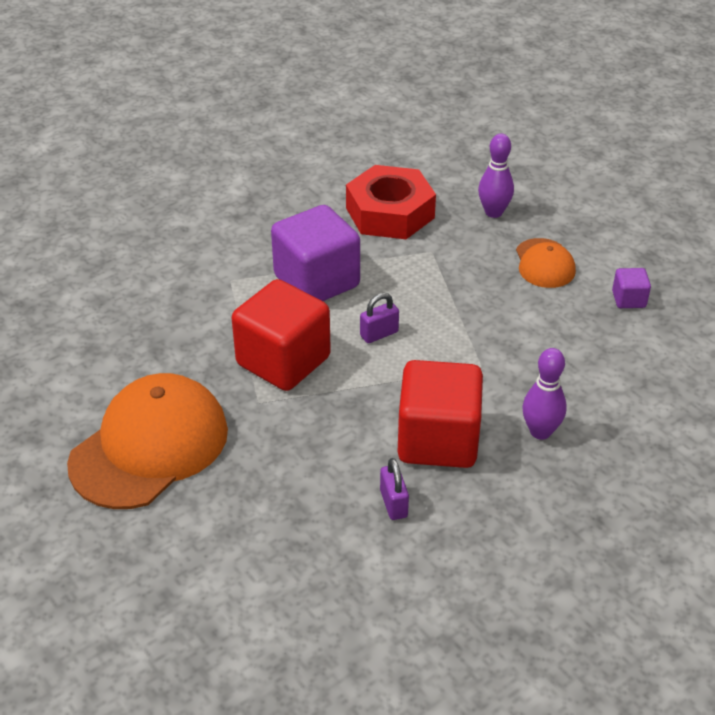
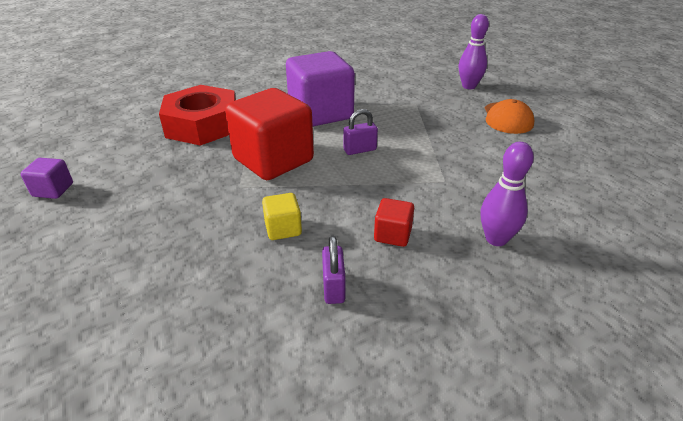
camera: 10 degrees right, 5 degrees down
orange cap [67,373,228,509] -> none
red nut [346,165,436,239] -> red nut moved to [159,85,236,146]
red cube [398,360,483,468] -> red cube [374,198,414,247], size x0.44
purple cube [612,268,651,308] -> purple cube moved to [21,158,73,199]
none -> yellow cube [262,193,302,240]

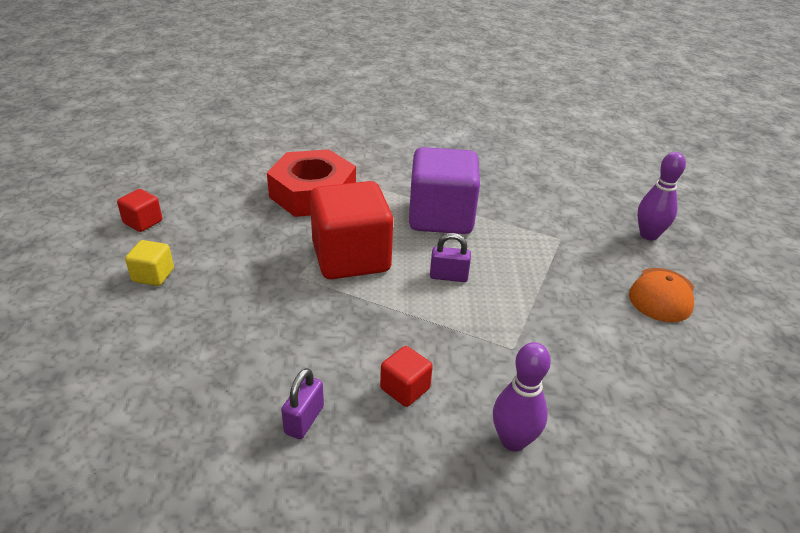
camera: 25 degrees right, 0 degrees up
purple cube [21,158,73,199] -> red cube [117,189,162,232]
yellow cube [262,193,302,240] -> yellow cube moved to [125,240,174,286]

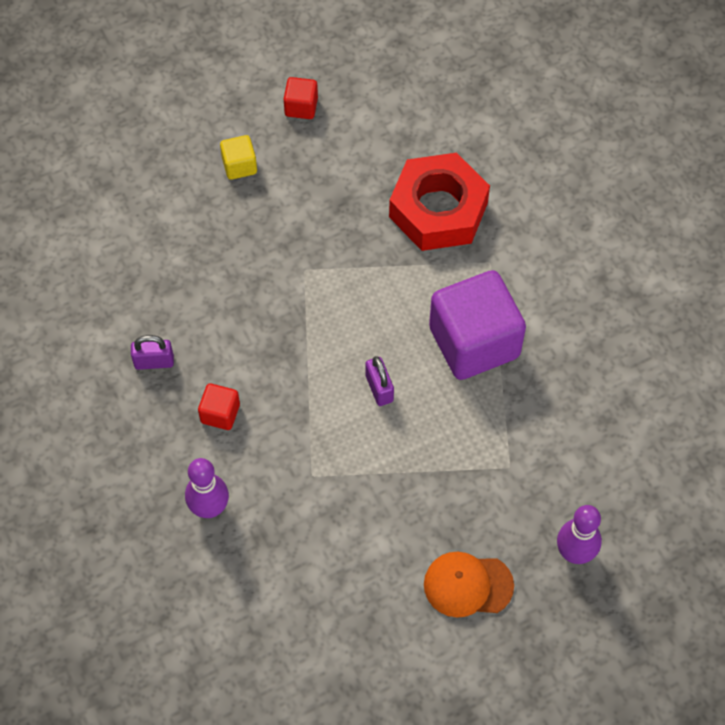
camera: 65 degrees right, 25 degrees up
red cube [310,181,393,279] -> none

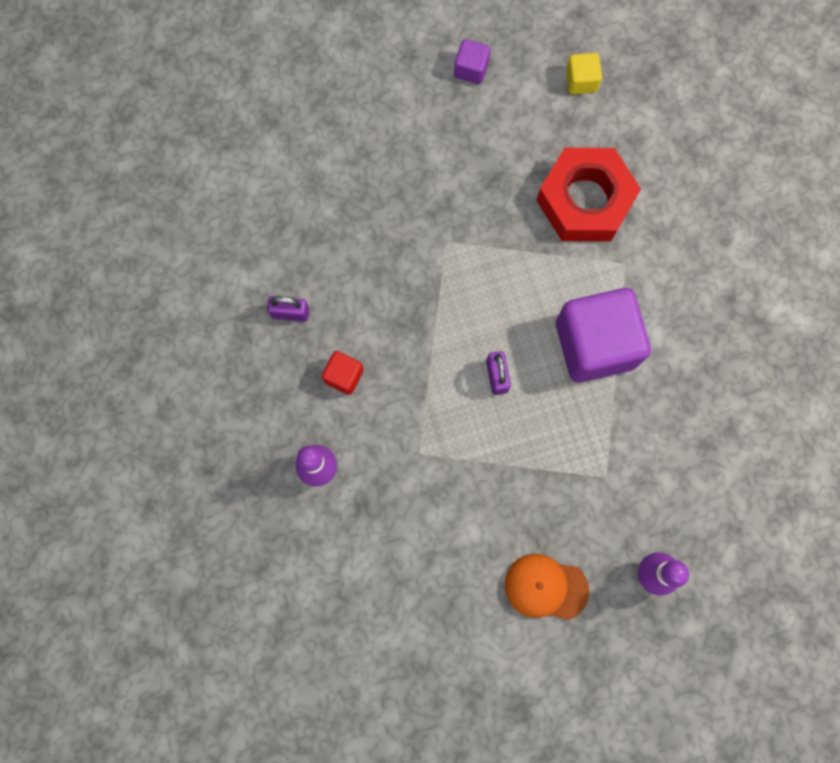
camera: 10 degrees right, 15 degrees up
yellow cube [220,135,257,180] -> yellow cube moved to [566,53,602,94]
red cube [284,77,318,119] -> purple cube [454,39,491,84]

